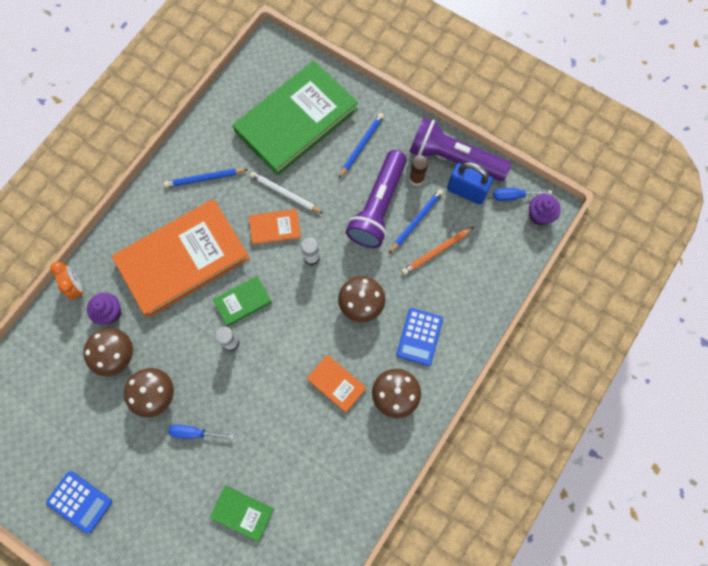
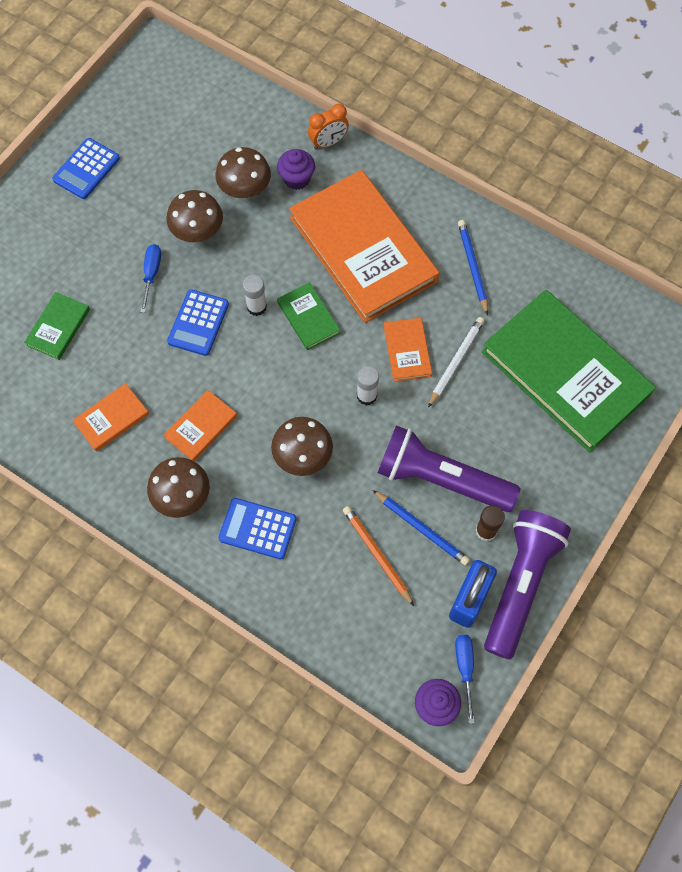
camera: 90 degrees right, 5 degrees down
blue pencil [339,113,384,178] -> none
none -> orange book [72,383,149,452]
none -> blue calculator [167,289,229,356]

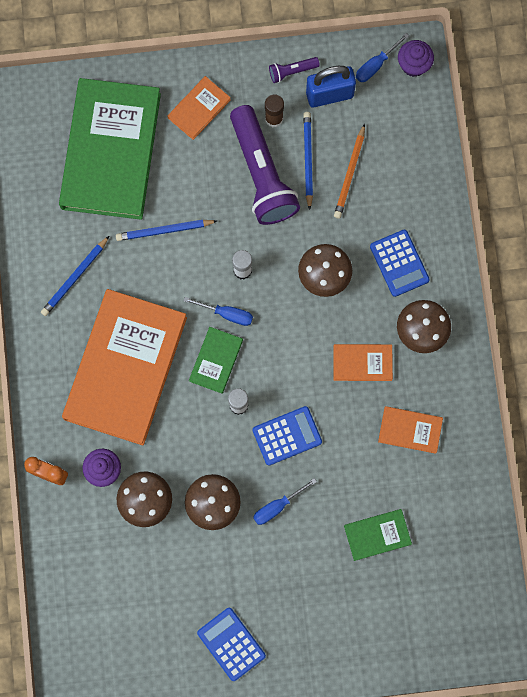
camera: 130 degrees left, 10 degrees up
blue calculator [52,138,120,199] -> blue calculator turned 120 degrees counterclockwise [197,608,266,681]
orange book [384,318,432,382] -> orange book moved to [168,76,231,140]
white pencil [428,317,484,408] -> blue pencil [116,220,217,241]
purple flashlight [484,510,571,659] -> purple flashlight [269,57,320,83], size x0.42
none -> blue screwdriver [184,297,253,326]

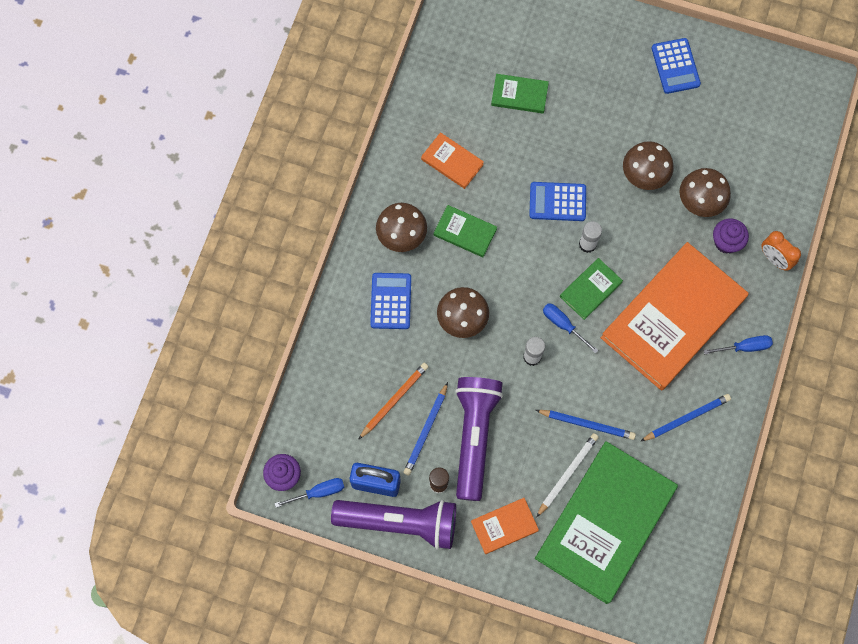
camera: 155 degrees left, 5 degrees down
blue screwdriver [253,478,317,525] -> blue screwdriver moved to [703,335,773,354]
purple flashlight [269,57,320,83] -> purple flashlight [331,500,456,550], size x2.38
orange book [333,344,393,381] -> green book [434,205,497,257]
none -> white pencil [536,433,599,518]

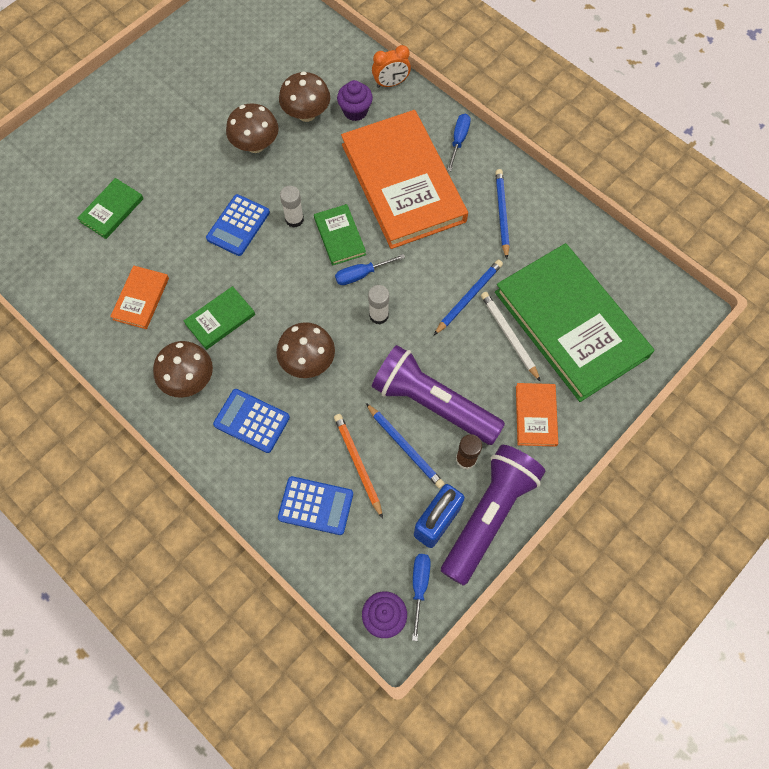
camera: 65 degrees left, 5 degrees down
orange book [421,132,484,189] -> orange book turned 45 degrees counterclockwise [110,266,169,329]
blue calculator [652,38,701,94] -> blue calculator moved to [278,476,353,535]

